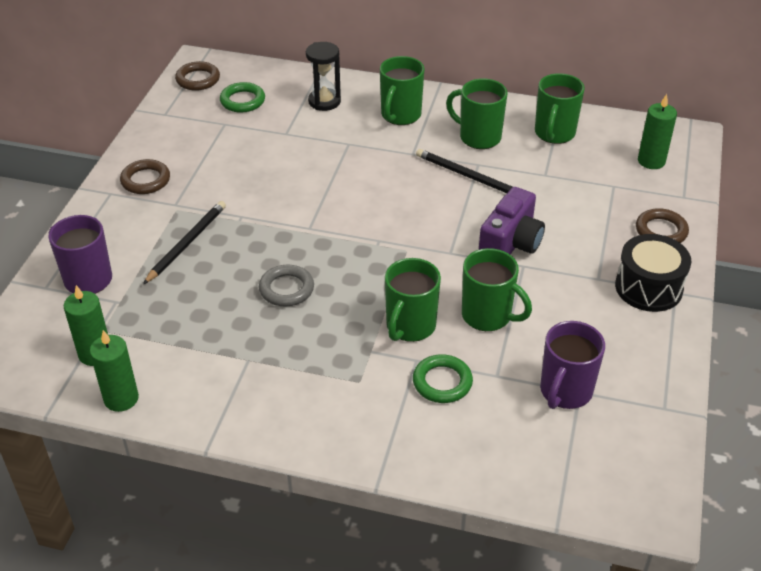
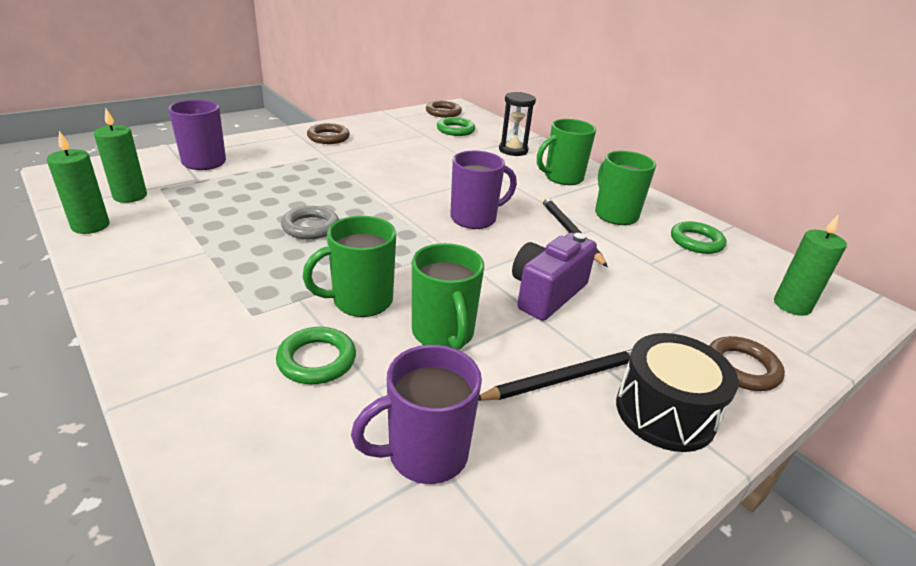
camera: 35 degrees right, 10 degrees down
black pencil [143,201,226,284] -> black pencil moved to [479,349,632,401]
purple camera [479,187,545,255] -> purple camera turned 150 degrees clockwise [512,233,597,321]
green mug [535,73,585,144] -> green ring [671,221,727,254]
none -> purple mug [450,151,517,229]

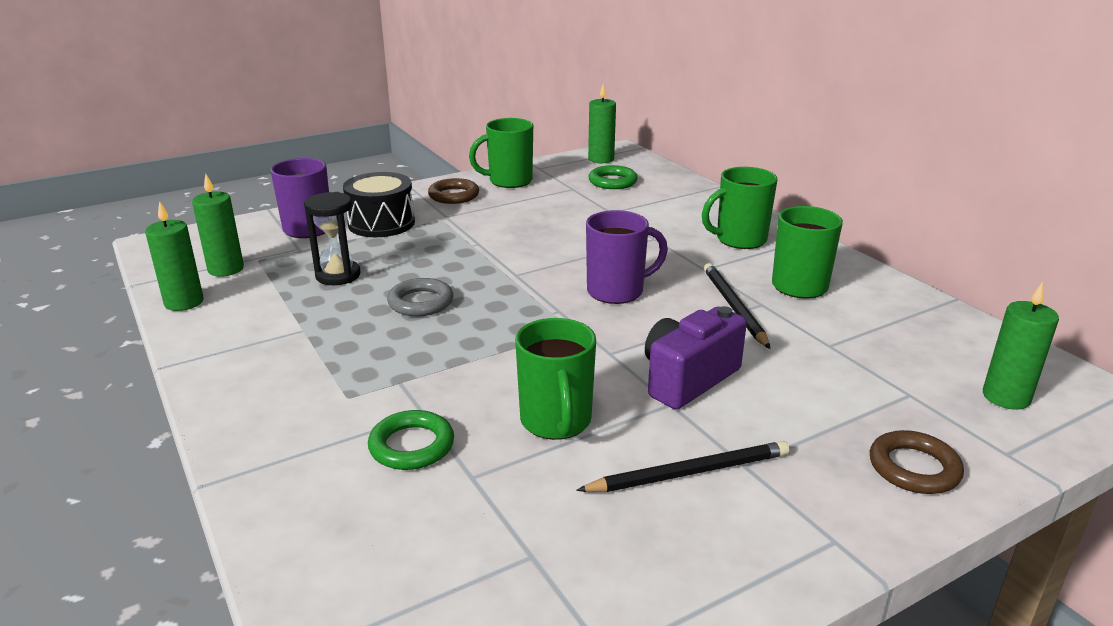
camera: 10 degrees right, 5 degrees down
green mug [302,216,396,317] -> green mug moved to [469,118,533,188]
purple mug [351,345,482,484] -> none
brown ring [426,101,462,118] -> green candle [588,84,616,163]
black hourglass [499,92,536,156] -> black hourglass moved to [304,192,360,285]
black drum [616,333,739,452] -> black drum moved to [343,172,415,237]
green ring [671,221,727,254] -> none

